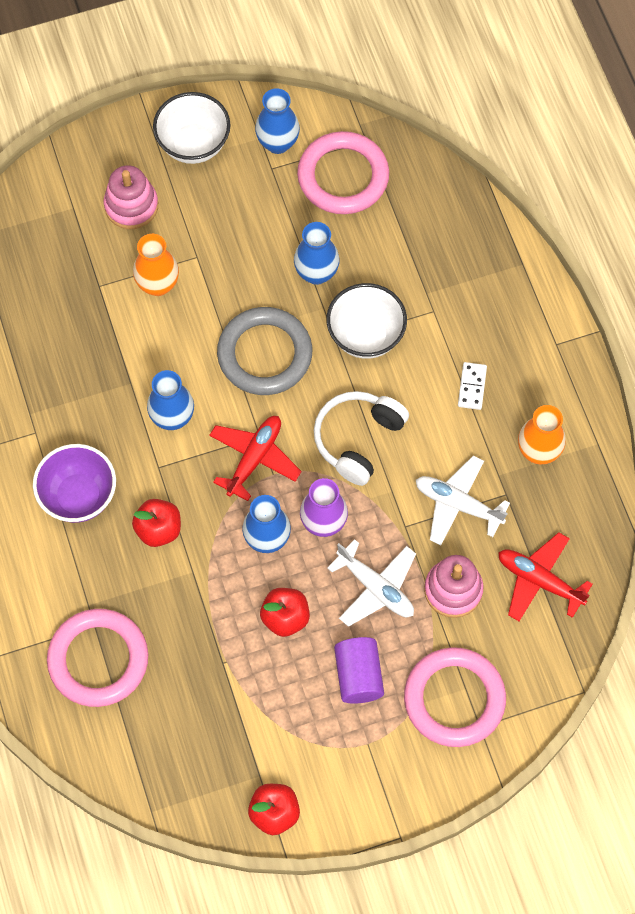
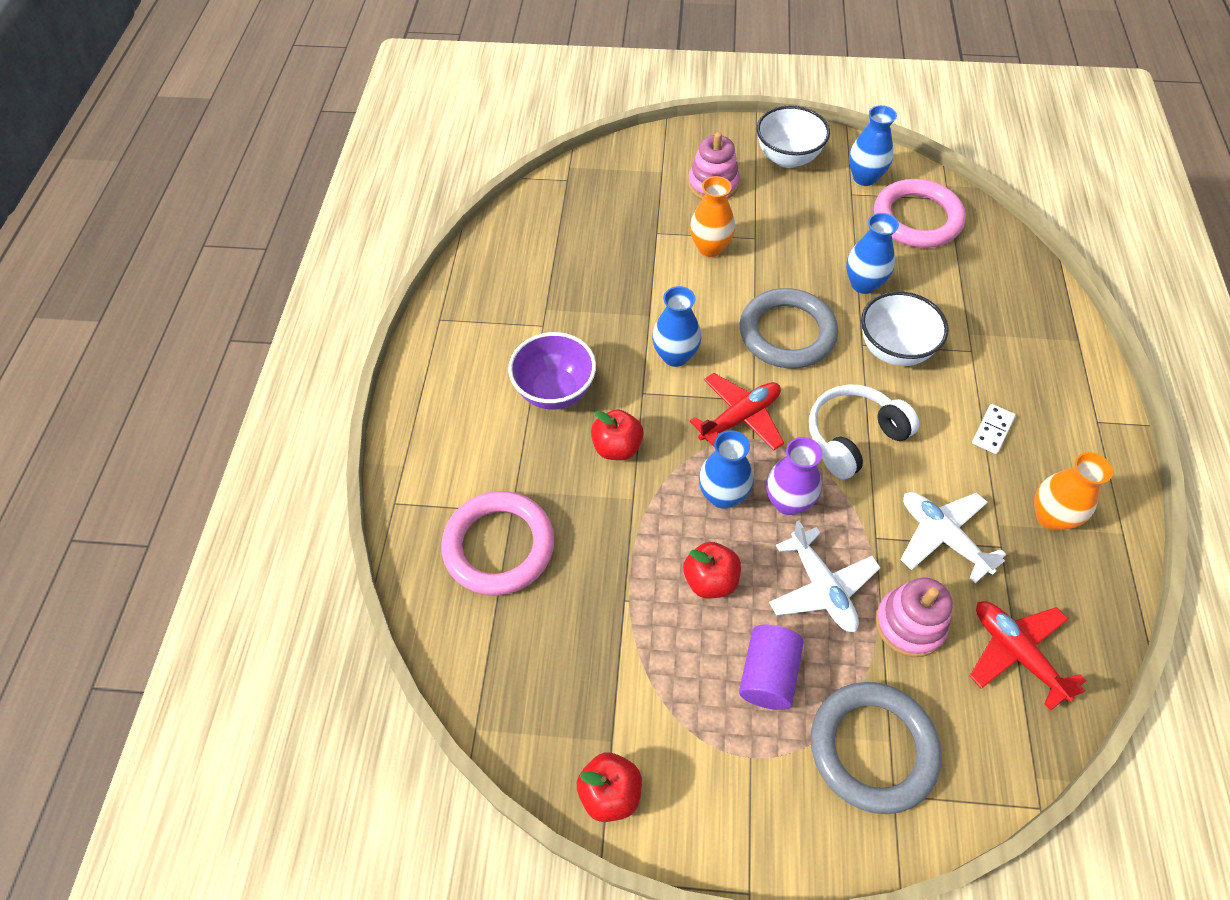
camera: 25 degrees right, 10 degrees down
pink ring [404,647,506,747] -> grey ring [811,682,942,814]

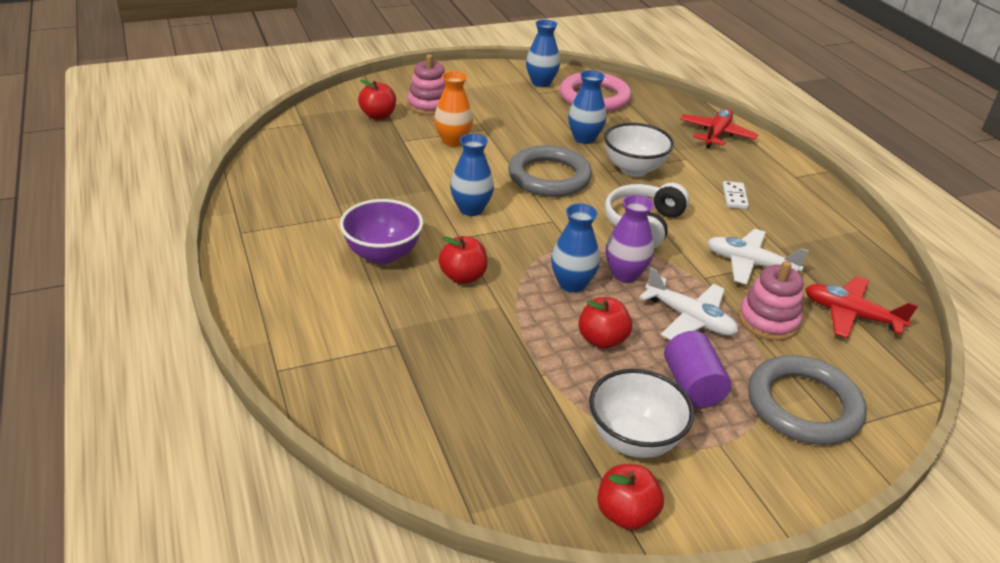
camera: 30 degrees left, 20 degrees down
pink ring [441,491,555,596] -> none
red plane [690,373,784,451] -> red plane moved to [680,108,758,148]
white bowl [757,105,830,168] -> white bowl moved to [589,369,694,458]
orange vase [1034,452,1113,530] -> none
none -> red apple [358,80,396,120]

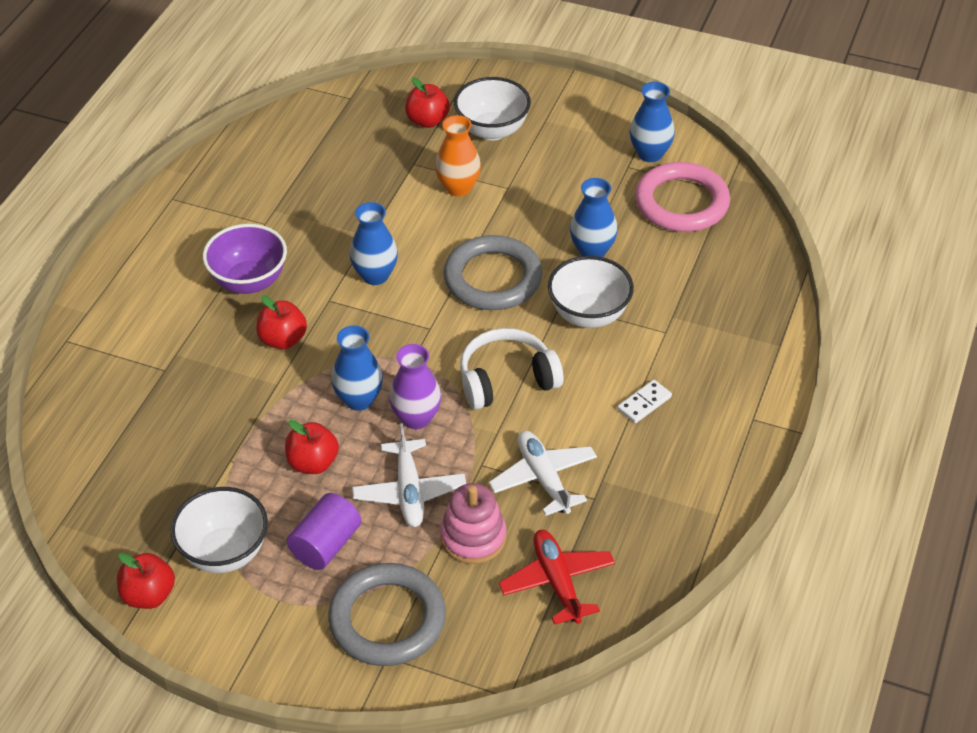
camera: 45 degrees right, 10 degrees up
pink stacking toy [407,54,445,115] -> white bowl [454,77,531,140]
red plane [680,108,758,148] -> none

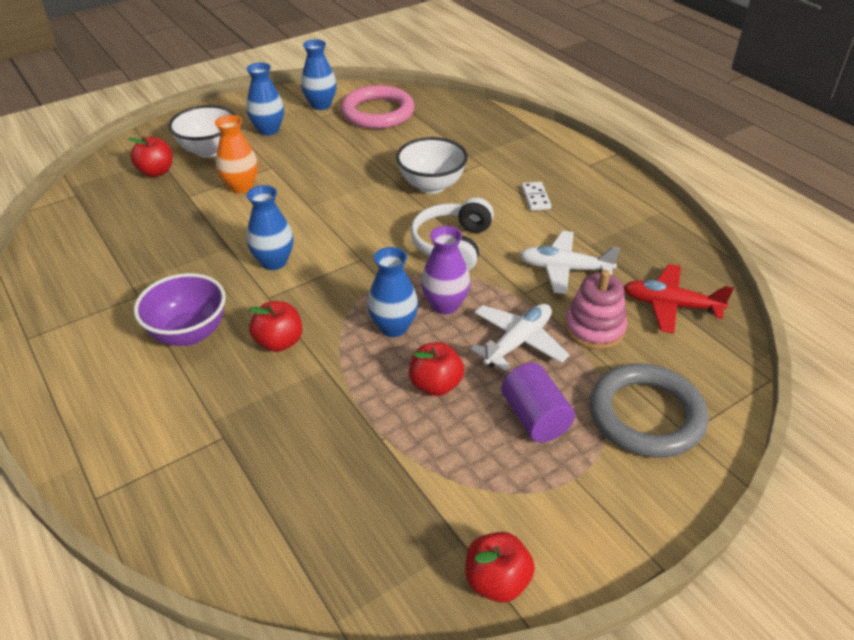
camera: 55 degrees left, 5 degrees down
white bowl [170,487,268,573] -> none
white plane [352,423,466,527] -> white plane turned 75 degrees counterclockwise [471,304,569,371]
grey ring [443,235,543,310] -> none
blue vase [570,178,618,257] -> blue vase moved to [246,62,284,136]

